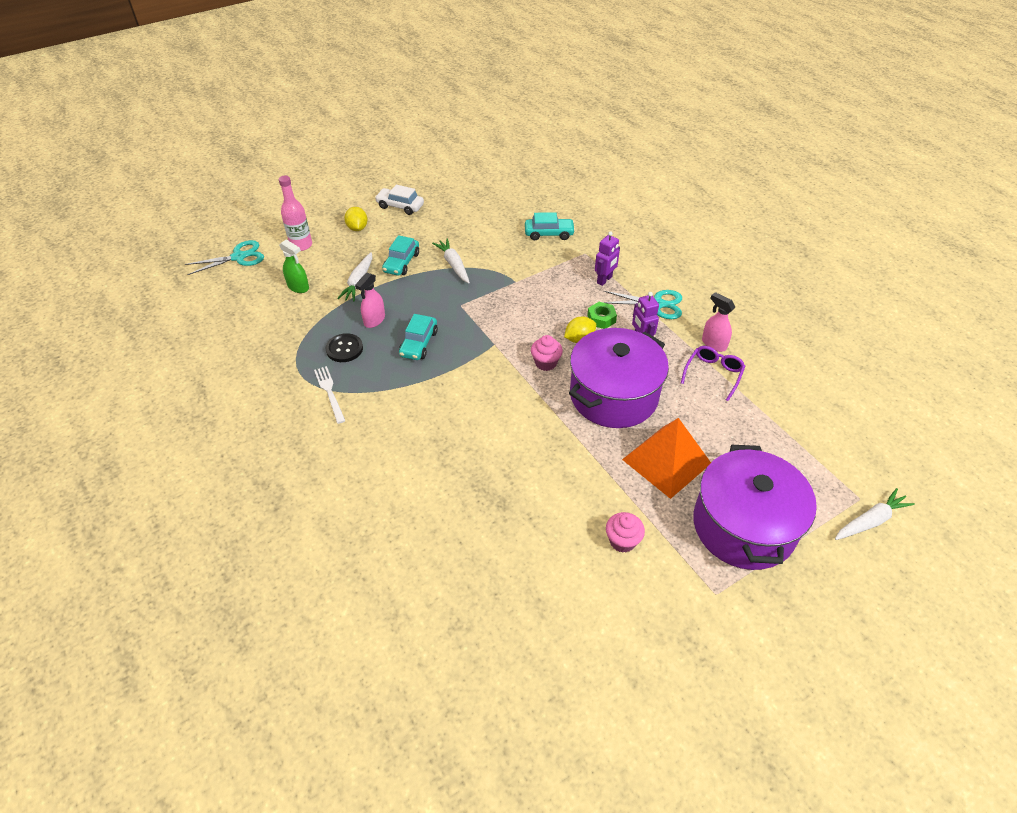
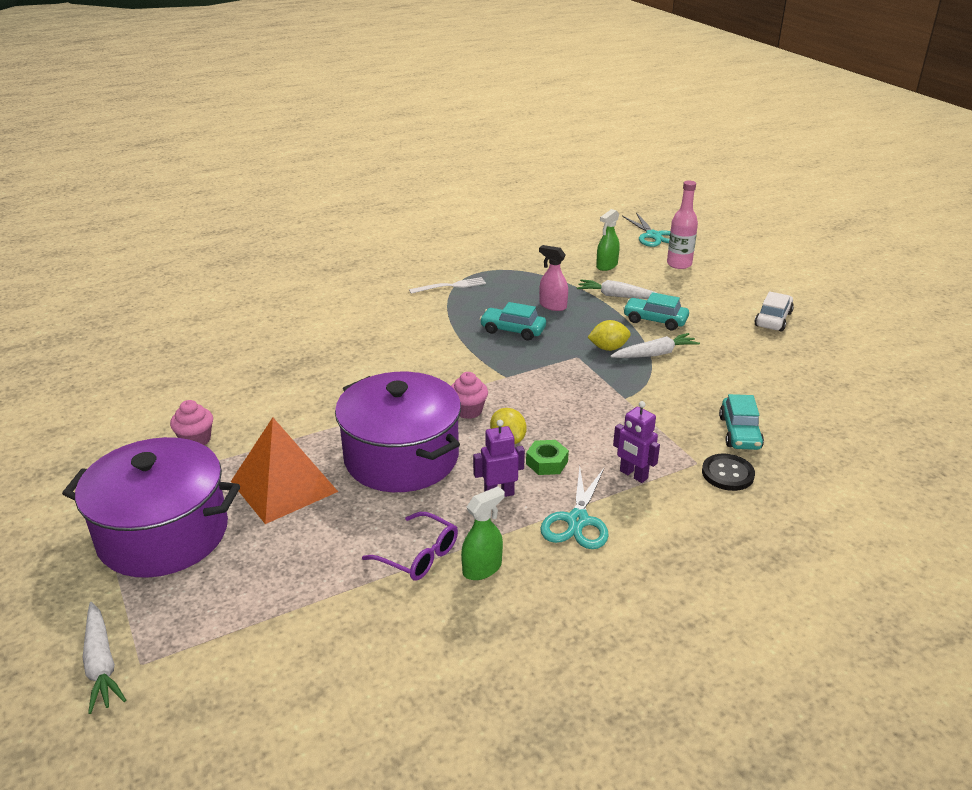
camera: 95 degrees right, 15 degrees down
black button [325,333,363,362] -> black button moved to [702,454,755,491]
yellow lemon [344,207,368,231] -> yellow lemon moved to [588,320,631,351]
pink spray bottle [702,292,735,352] -> green spray bottle [461,486,505,580]

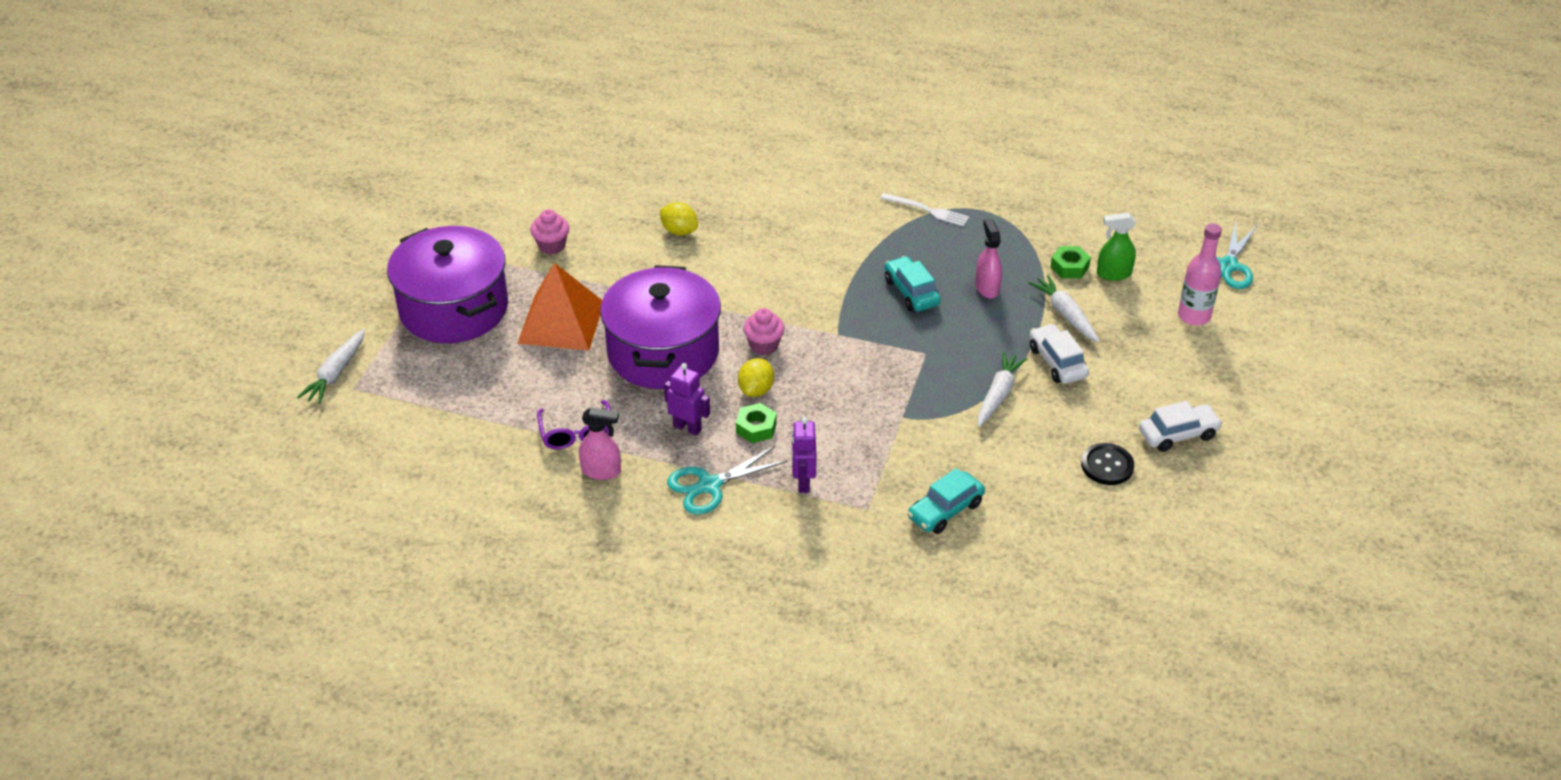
camera: 45 degrees right, 10 degrees up
green spray bottle [461,486,505,580] -> pink spray bottle [579,407,621,480]
yellow lemon [588,320,631,351] -> yellow lemon moved to [660,202,698,236]
white carrot [610,333,700,358] -> white carrot turned 90 degrees counterclockwise [978,351,1028,427]
turquoise car [623,292,689,330] -> white car [1030,324,1089,384]
black button [702,454,755,491] -> black button moved to [1081,443,1134,485]
none -> green nut [1051,246,1091,279]

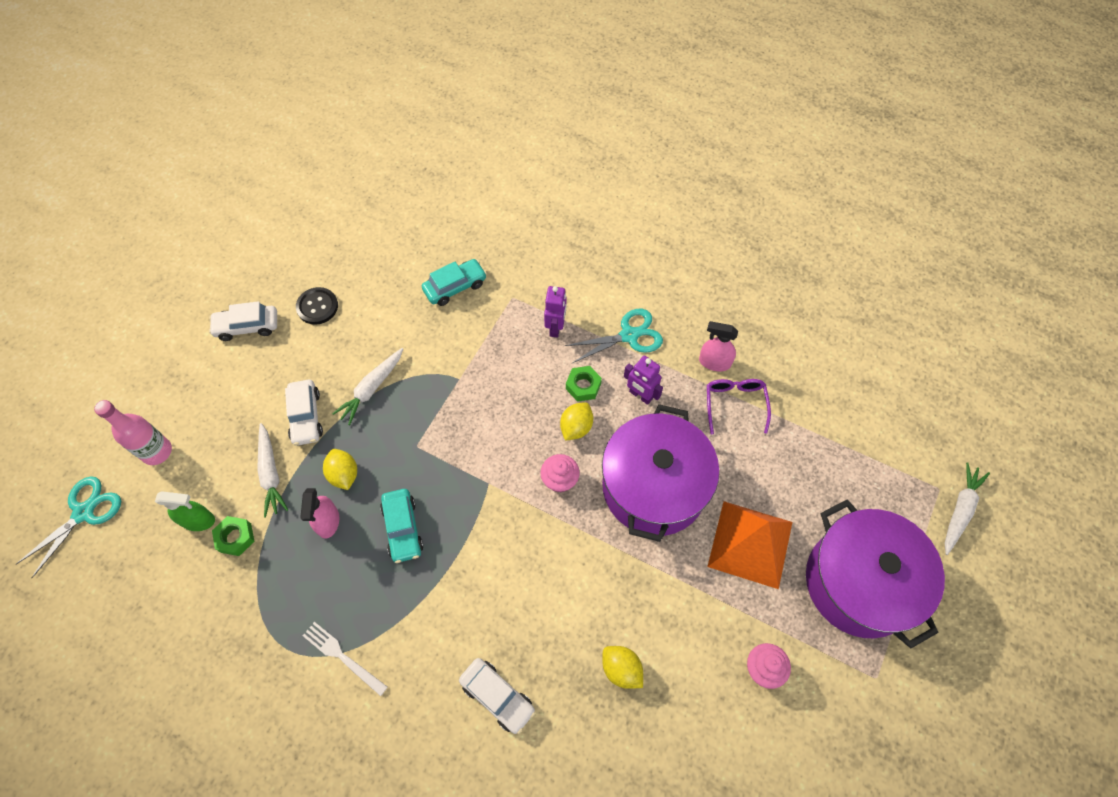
camera: 170 degrees left, 20 degrees up
none -> yellow lemon [323,449,357,490]
none -> white car [459,658,536,734]

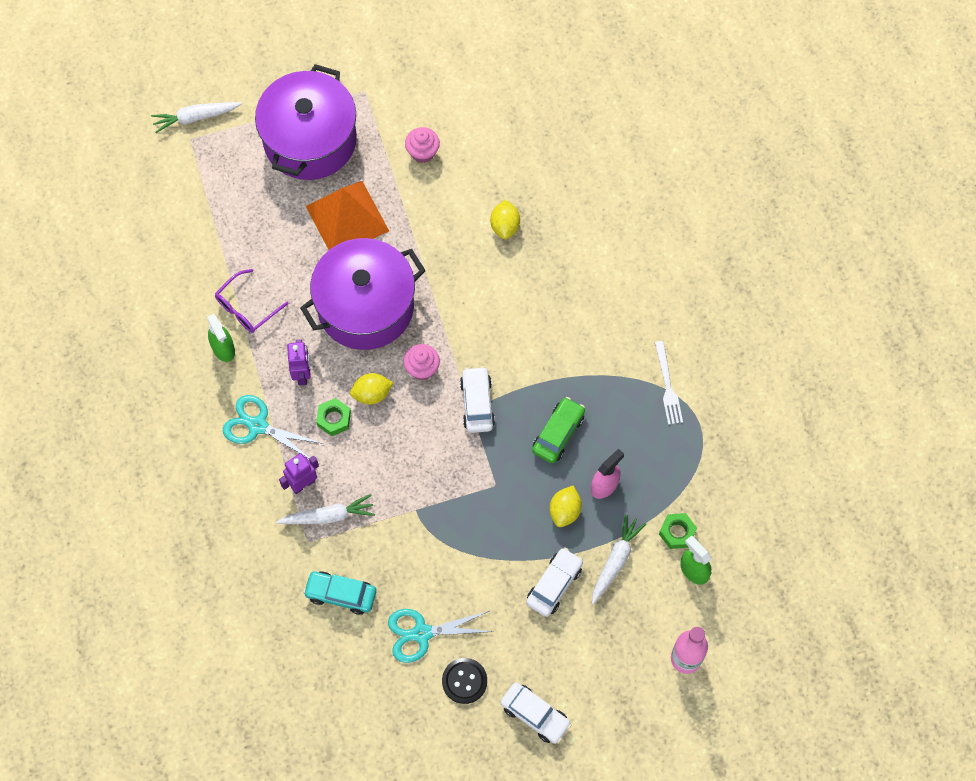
camera: 135 degrees left, 5 degrees up
turquoise scissors [15,476,121,578] -> turquoise scissors moved to [388,609,494,663]
white carrot [332,348,403,425] -> white carrot moved to [276,494,375,524]
turquoise car [380,489,423,563] -> green car [532,397,585,463]
white car [459,658,536,734] -> white car moved to [460,366,495,433]
pink spray bottle [699,321,738,372] -> green spray bottle [207,314,235,362]

